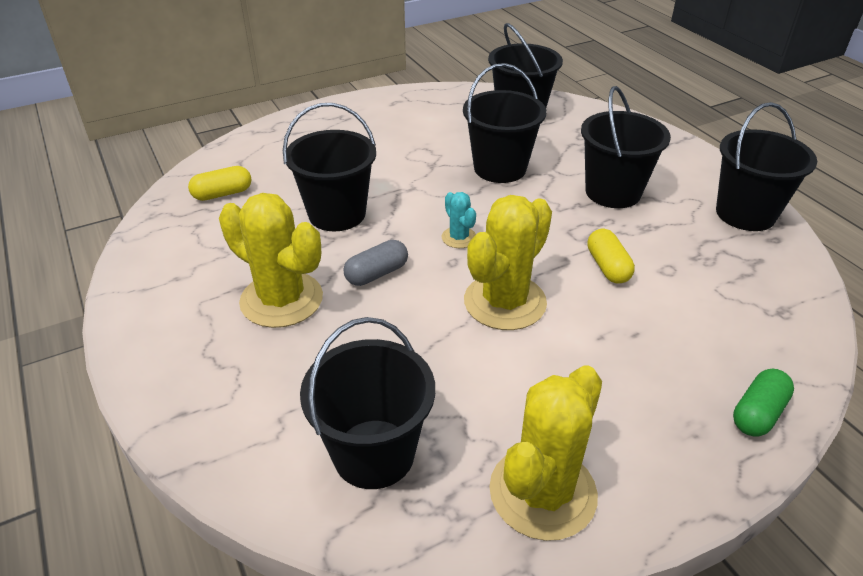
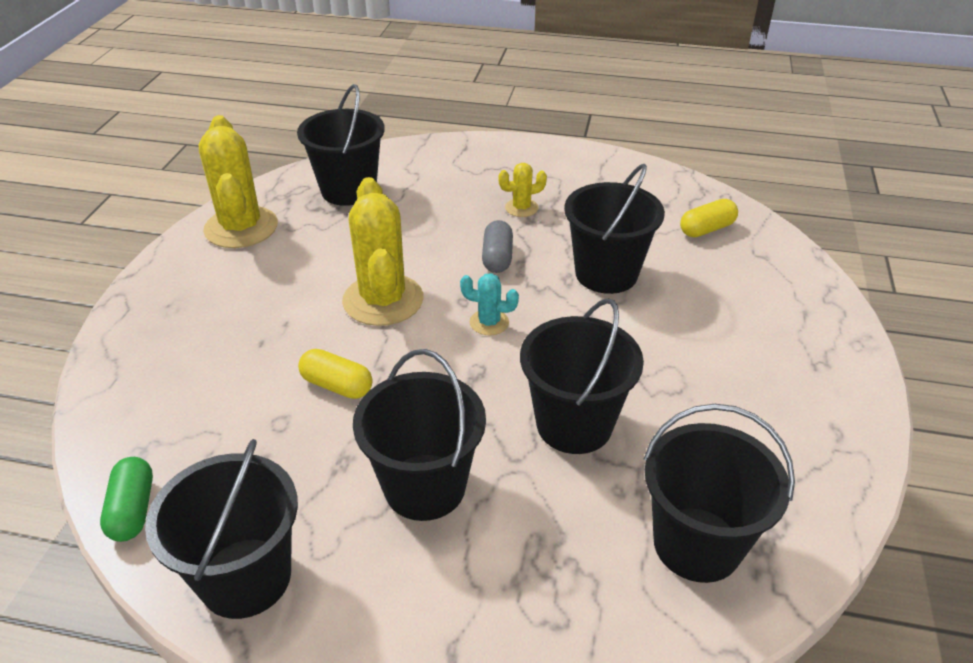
camera: 130 degrees right, 0 degrees up
yellow capsule [188,166,251,201] -> yellow capsule turned 45 degrees clockwise [680,199,738,237]
yellow cactus [219,193,323,328] -> yellow cactus [498,163,547,217], size x0.47
green capsule [733,369,794,437] -> green capsule moved to [100,457,153,542]

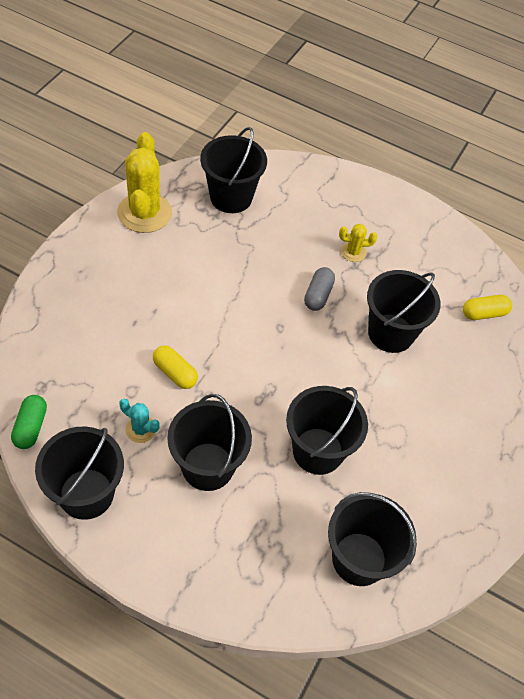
camera: 10 degrees right, 15 degrees up
yellow cactus [342,177,424,326] -> none
turquoise cactus [460,273,519,335] -> turquoise cactus moved to [120,399,160,443]

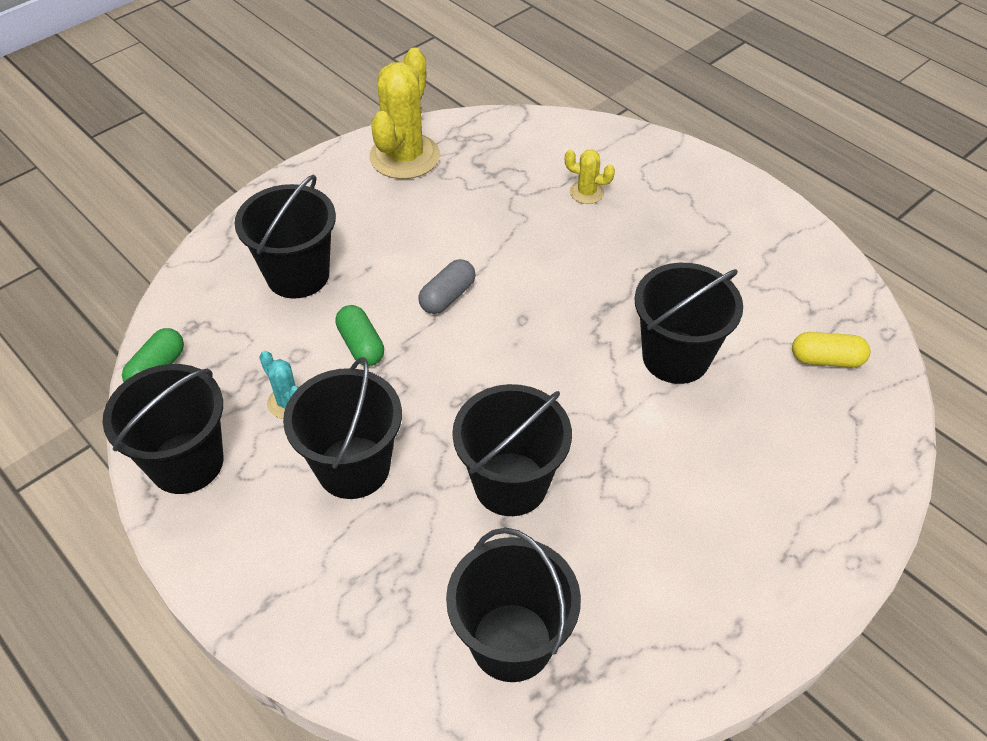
camera: 25 degrees right, 5 degrees down
yellow capsule [153,345,198,389] -> green capsule [335,305,384,366]
black bucket [200,127,267,213] -> black bucket moved to [234,174,336,299]
grey capsule [304,267,335,311] -> grey capsule moved to [418,259,475,314]
yellow cactus [339,224,377,262] -> yellow cactus moved to [565,149,615,204]

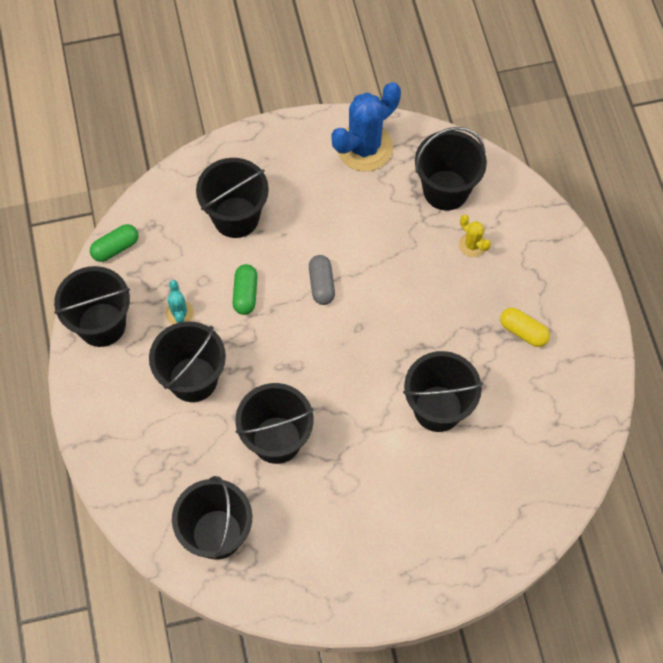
camera: 30 degrees right, 15 degrees up
yellow cactus [370,47,440,179] -> blue cactus [331,82,401,172]
grey capsule [418,259,475,314] -> grey capsule turned 75 degrees counterclockwise [309,255,335,305]
yellow capsule [792,332,870,368] -> yellow capsule moved to [500,308,550,347]
none -> black bucket [415,127,487,211]

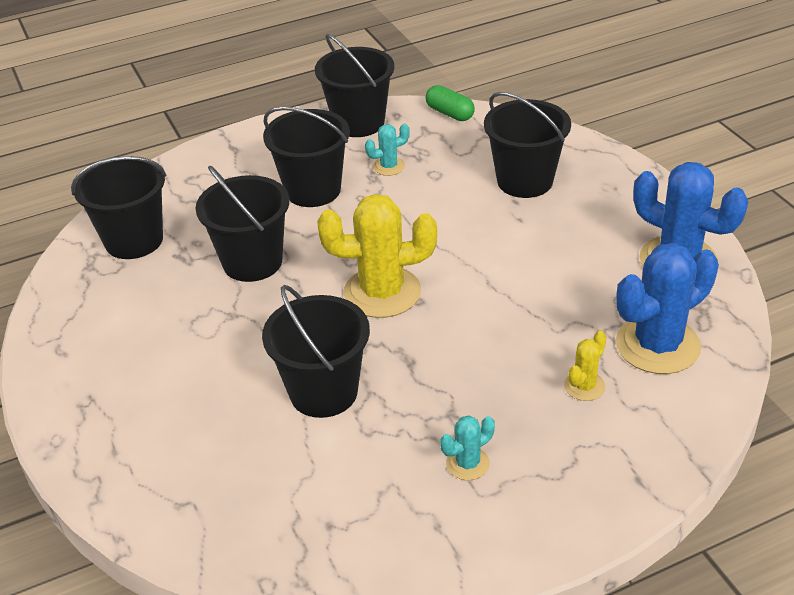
camera: 80 degrees right, 25 degrees down
green capsule [233,264,258,315] -> none
grey capsule [309,255,335,305] -> none
black bucket [415,127,487,211] -> blue cactus [616,243,719,374]
yellow capsule [500,308,550,347] -> turquoise cactus [440,416,495,480]
none -> yellow cactus [317,194,437,318]

